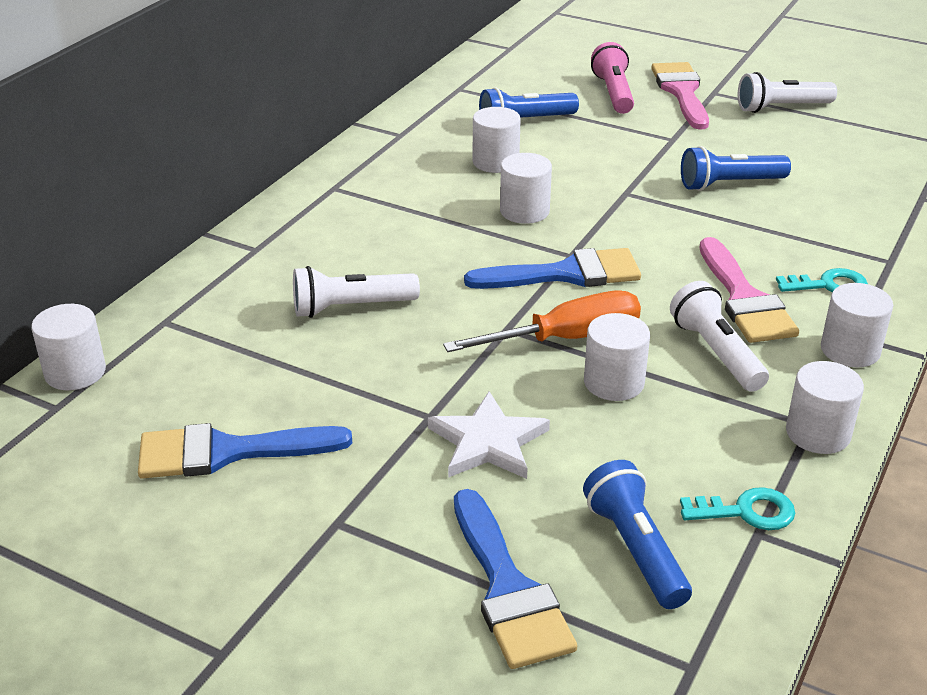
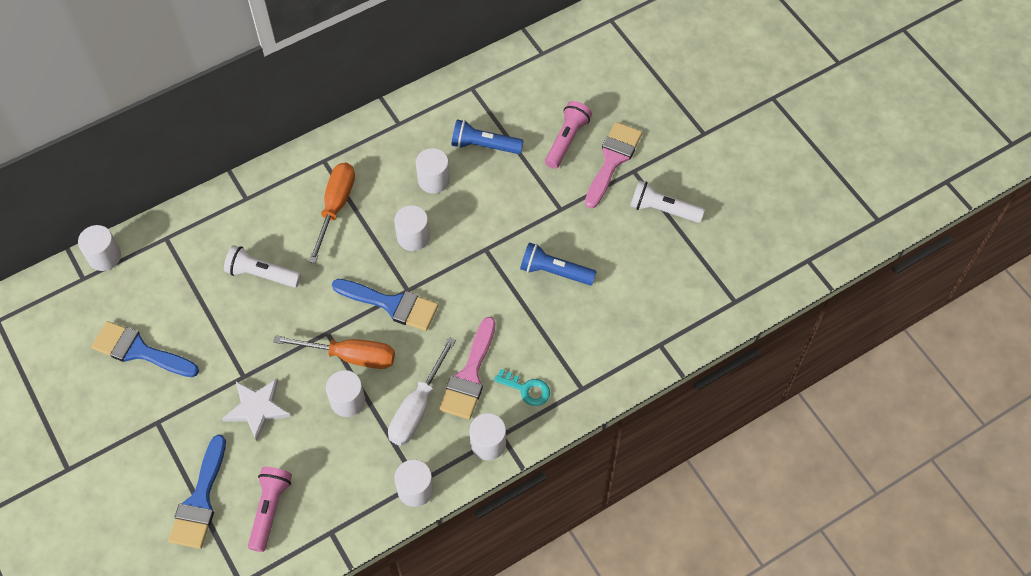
camera: 30 degrees right, 25 degrees up
blue flashlight [583,460,692,609] -> pink flashlight [248,467,292,552]
white flashlight [670,281,769,392] -> white screwdriver [388,337,456,446]
turquoise key [680,487,795,530] -> none
none -> orange screwdriver [308,163,355,263]

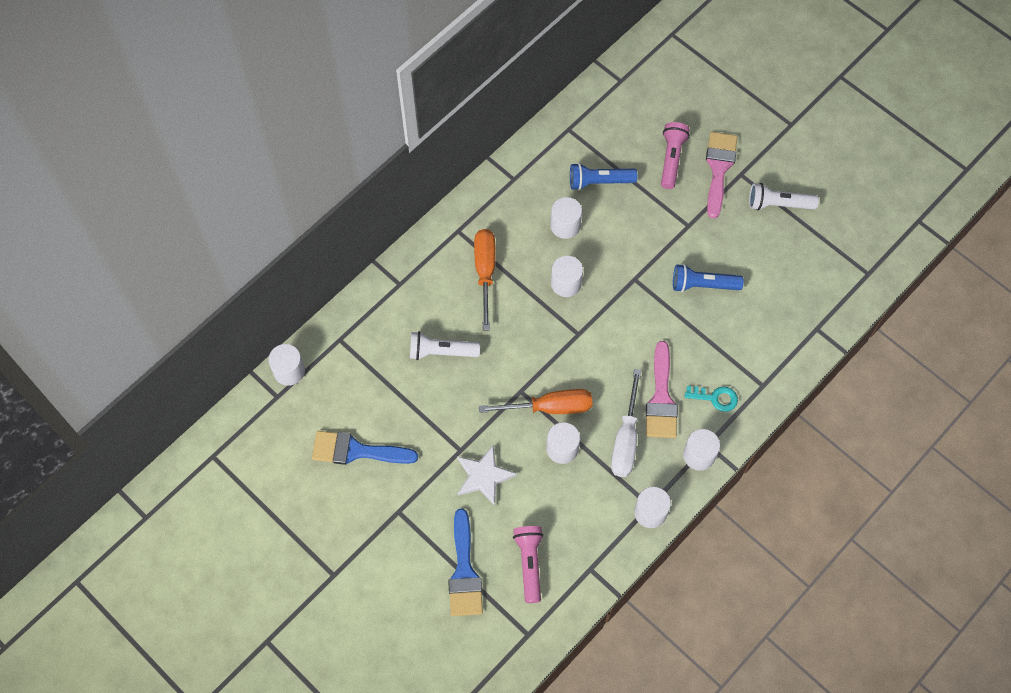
camera: 15 degrees left, 5 degrees up
blue brush [332,279,438,331] -> none

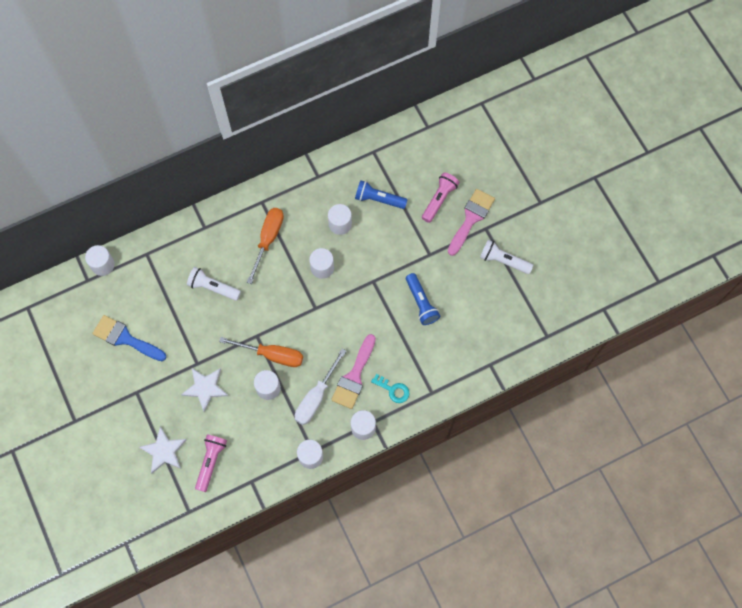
camera: 20 degrees right, 5 degrees up
blue brush [448,509,483,616] -> white star [139,426,187,474]
blue flashlight [673,264,744,292] -> blue flashlight turned 135 degrees counterclockwise [406,273,440,325]

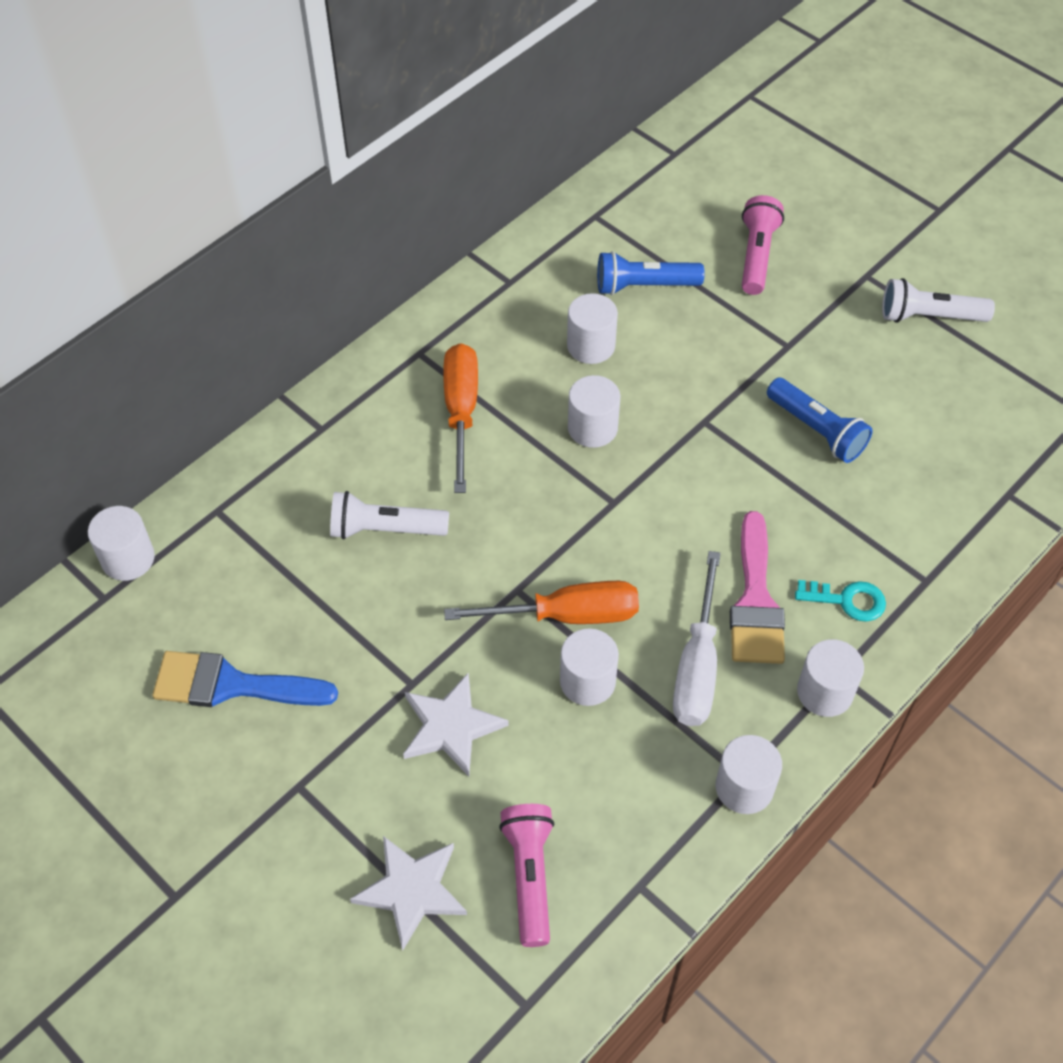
camera: 20 degrees left, 15 degrees down
pink brush [448,189,495,256] -> none

